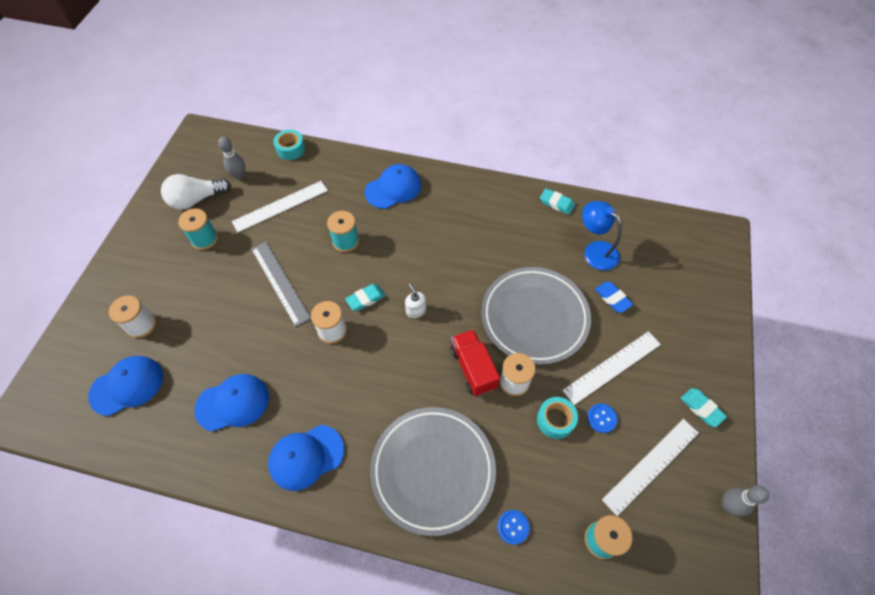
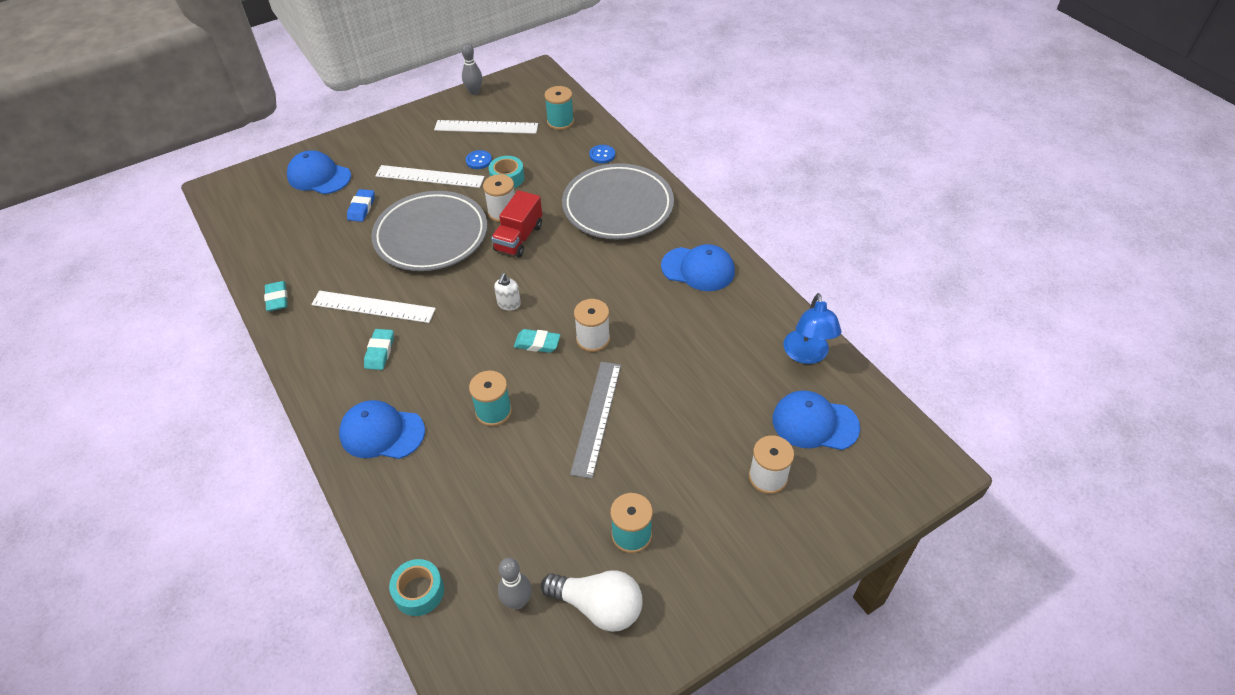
camera: 135 degrees left, 10 degrees down
blue cap [194,374,269,432] -> blue cap moved to [287,150,351,194]
white ruler [232,181,328,232] -> white ruler moved to [311,291,436,323]
blue lamp [582,201,622,270] -> blue lamp moved to [784,293,842,364]
turquoise eraser [681,388,727,427] -> turquoise eraser moved to [364,329,394,370]

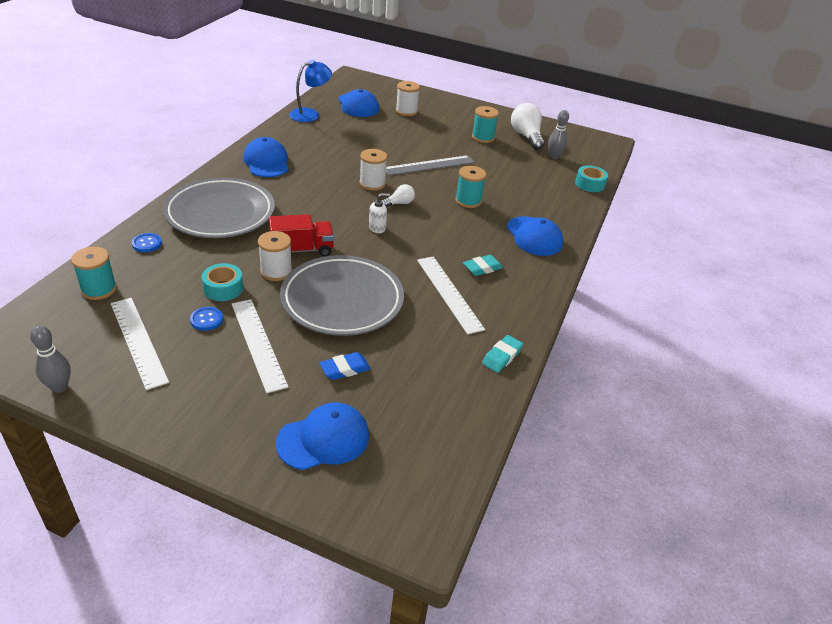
camera: 130 degrees left, 10 degrees down
blue cap [287,150,351,194] -> blue cap turned 105 degrees counterclockwise [276,402,369,470]
turquoise eraser [514,329,560,353] -> white light bulb [382,184,415,207]

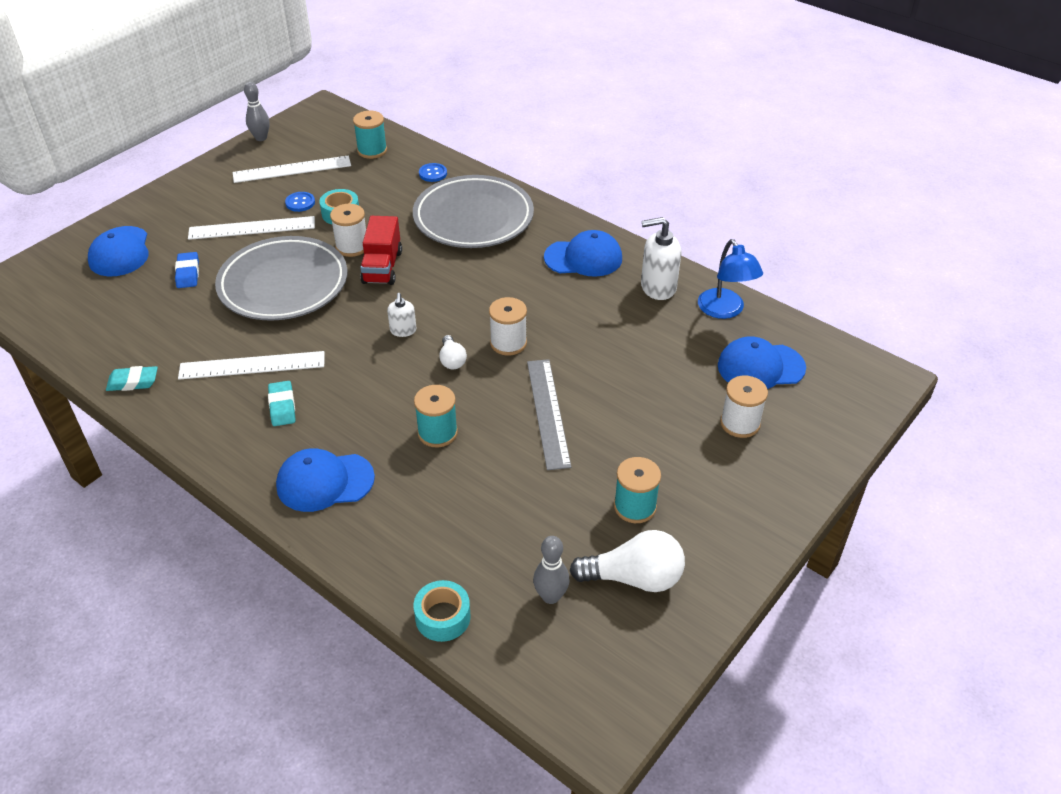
camera: 110 degrees right, 5 degrees up
turquoise eraser [482,335,523,373] -> turquoise eraser turned 60 degrees counterclockwise [106,366,158,391]
none -> white soap dispenser [641,217,681,300]

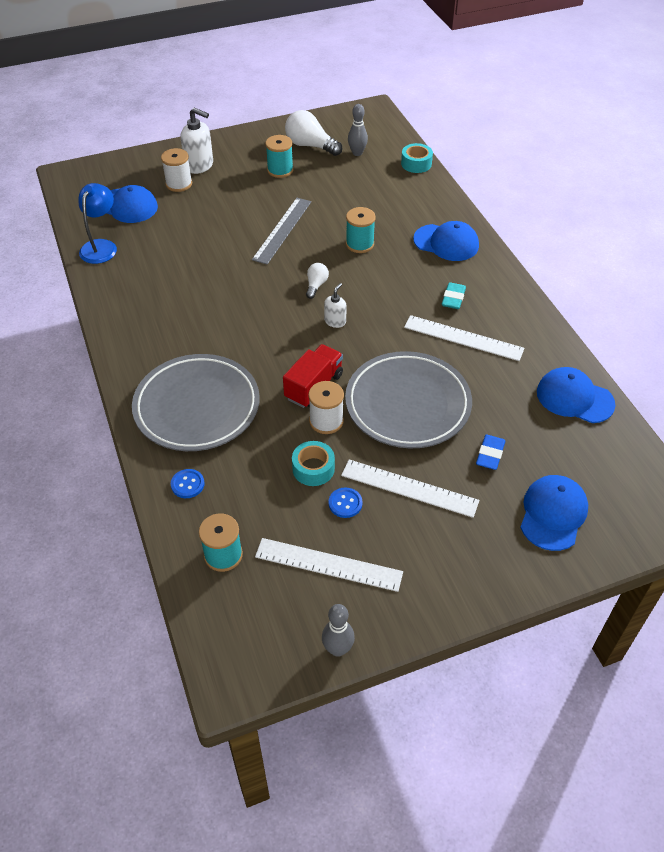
camera: 150 degrees left, 5 degrees up
turquoise eraser [106,366,158,391] -> none
white spool [489,297,527,356] -> none
blue cap [544,230,622,277] -> blue cap moved to [537,367,616,423]
white soap dispenser [641,217,681,300] -> white soap dispenser moved to [181,108,213,174]

